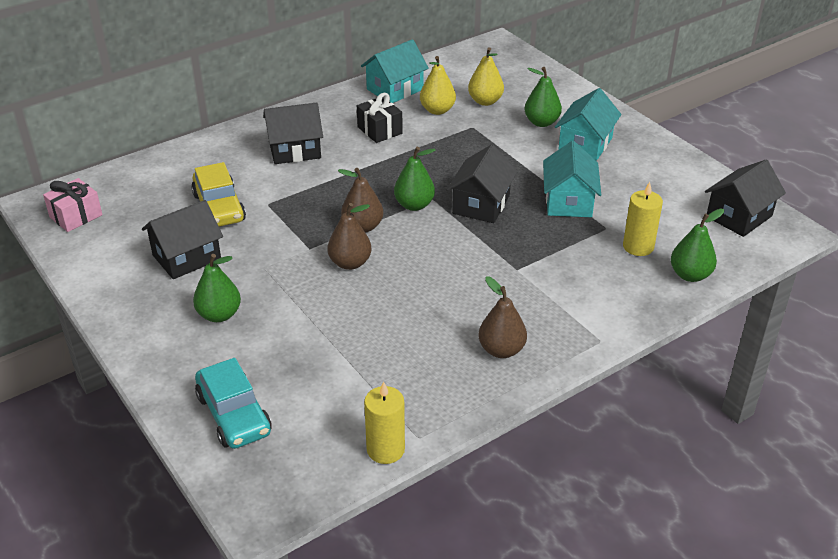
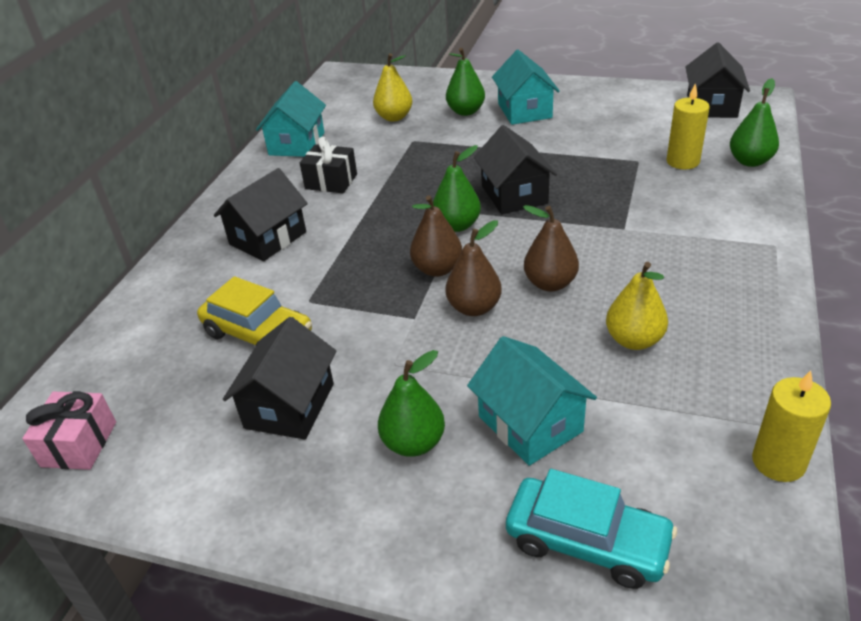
camera: 35 degrees left, 0 degrees up
yellow pear [420,56,456,115] -> yellow pear moved to [606,262,668,350]
brown pear [479,276,527,358] -> brown pear moved to [523,205,579,291]
turquoise house [543,141,601,217] -> turquoise house moved to [467,336,597,466]

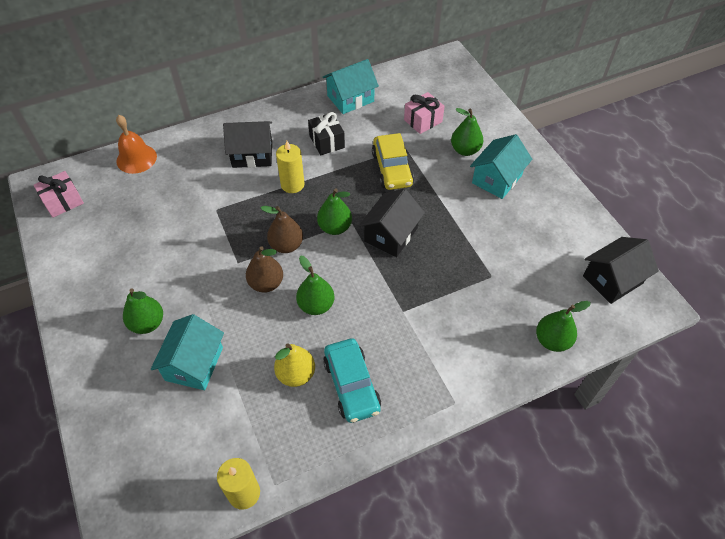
camera: 45 degrees right, 15 degrees up
yellow car [197,276,312,345] -> yellow car moved to [372,133,414,190]
black house [223,317,337,440] -> none
yellow pear [373,53,412,122] -> pink gift [404,92,445,134]
turquoise car [506,469,677,589] -> turquoise car moved to [323,338,381,423]
brown pear [523,205,579,291] -> green pear [296,256,334,315]
yellow candle [666,83,710,170] -> yellow candle moved to [276,141,305,193]
none -> orange bell [116,115,157,174]

